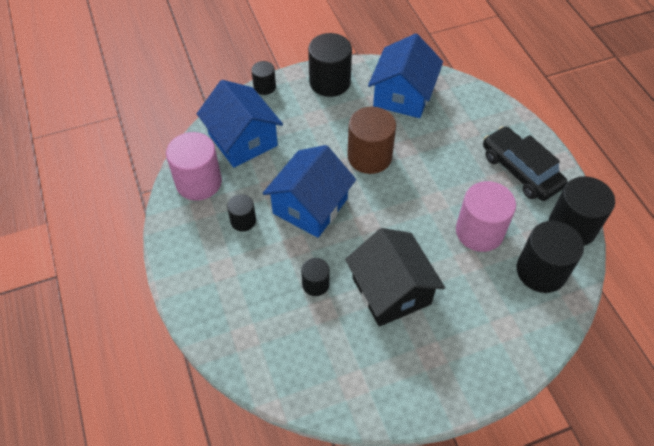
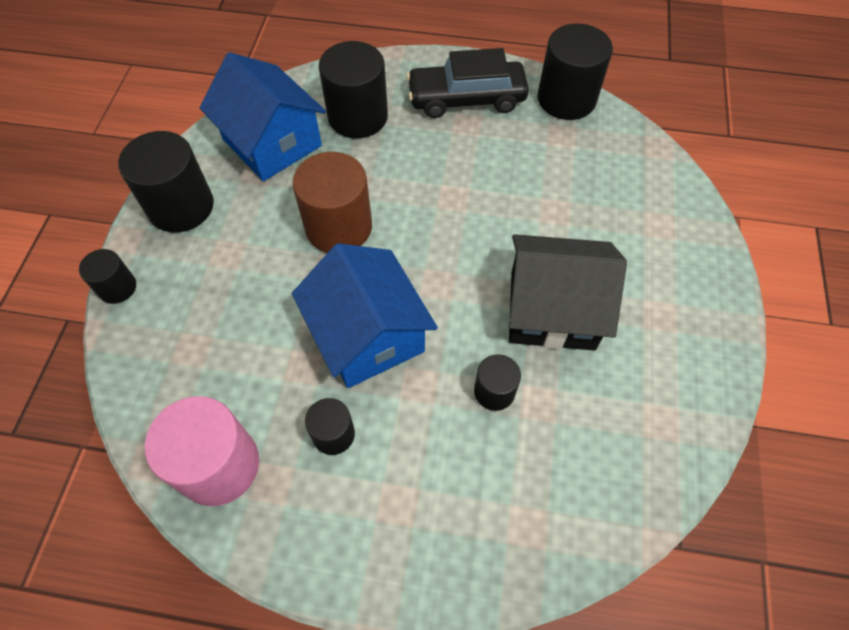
camera: 60 degrees left, 5 degrees up
blue house [197,80,283,168] -> none
pink cylinder [456,181,516,252] -> none
black cylinder [517,221,584,293] -> black cylinder moved to [319,41,388,138]

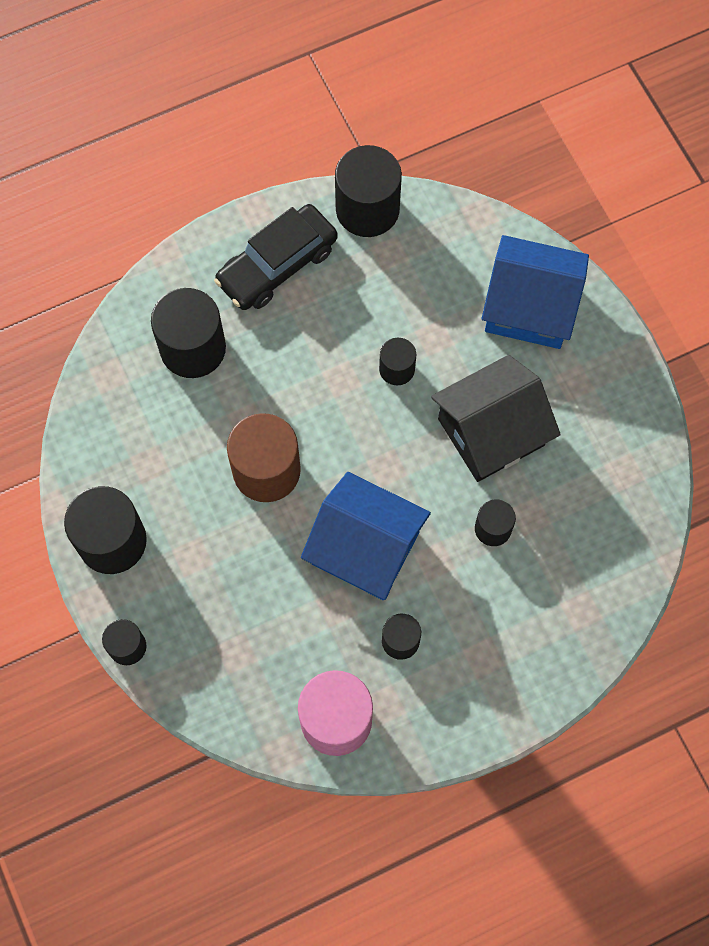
camera: 35 degrees left, 10 degrees up
blue house [200,52,326,181] -> blue house moved to [481,235,589,349]
none -> black cylinder [379,338,416,385]

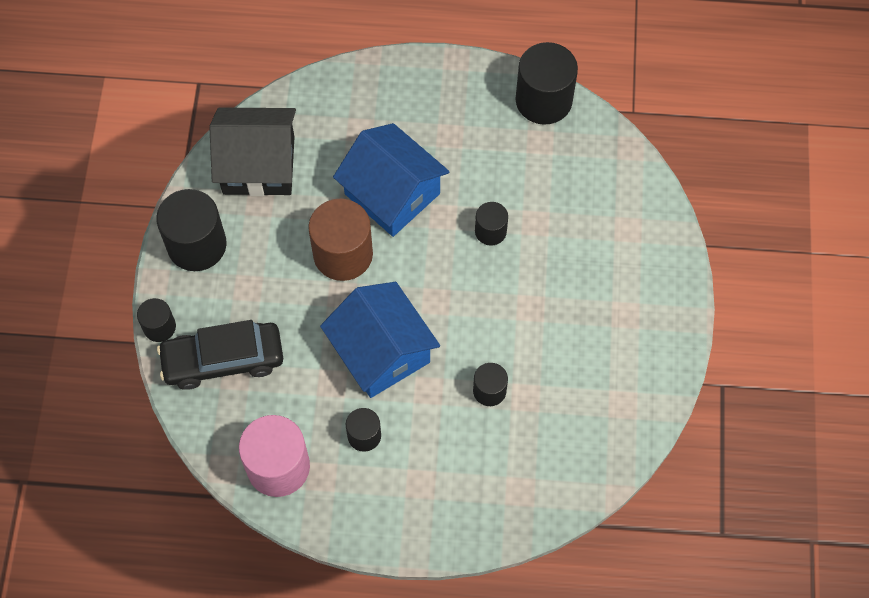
camera: 30 degrees right, 5 degrees down
black cylinder [151,288,226,378] -> none
black car [214,204,338,310] -> black car moved to [157,320,283,390]
black house [431,355,561,482] -> black house moved to [209,107,296,196]
blue house [481,235,589,349] -> blue house moved to [333,123,449,237]

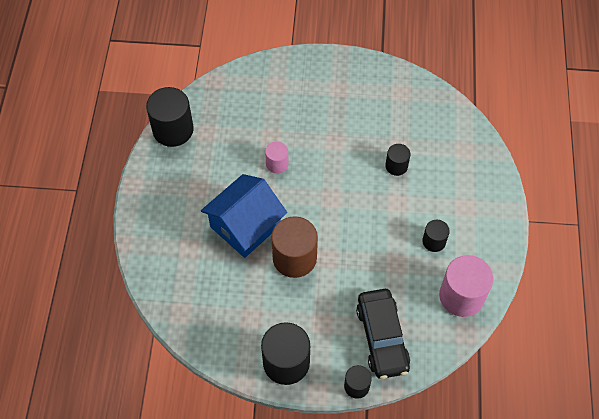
camera: 90 degrees left, 5 degrees down
black house [209,107,296,196] -> none
blue house [320,282,440,398] -> none
black cylinder [475,202,508,246] -> pink cylinder [265,142,289,174]

